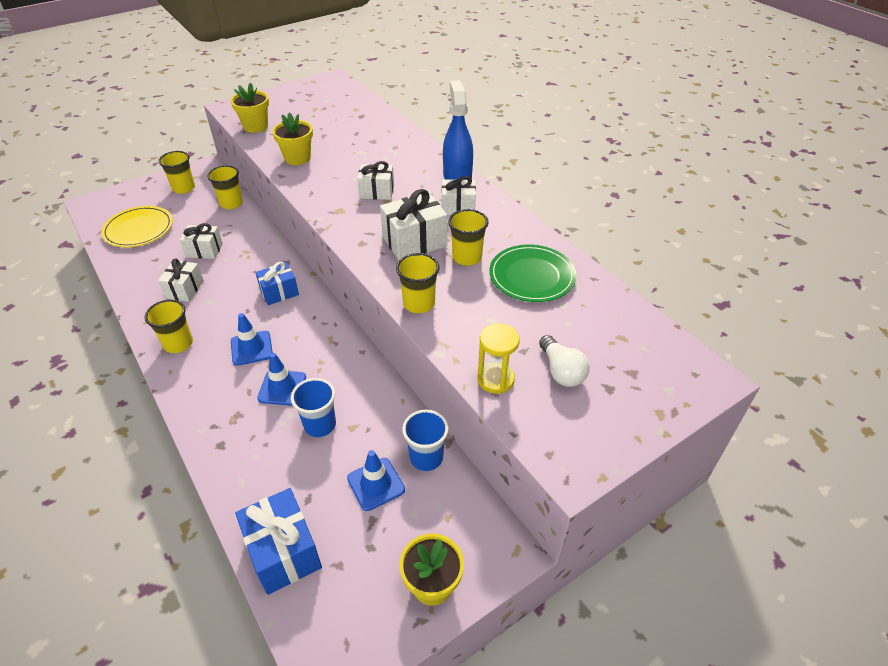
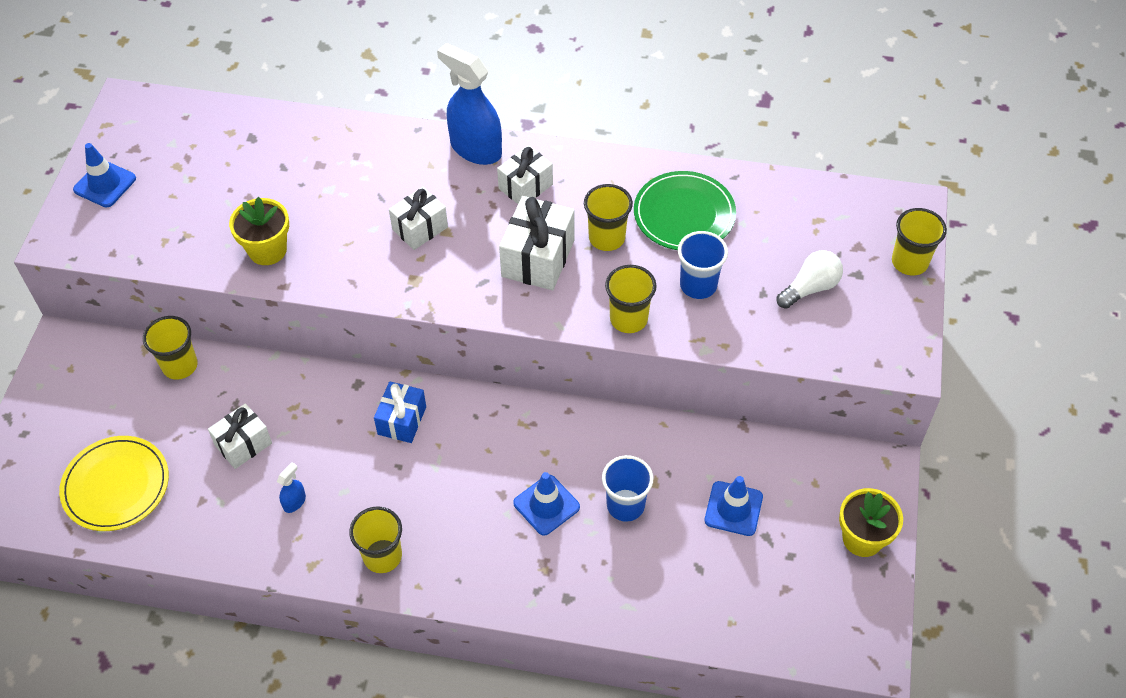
camera: 45 degrees left, 10 degrees up
yellow cup [158,151,195,194] -> yellow cup moved to [892,208,947,276]
white gift [158,259,204,302] -> blue spray bottle [277,462,306,513]
yellow flower pot [230,82,269,133] -> none
blue traffic cone [231,313,273,366] -> blue traffic cone moved to [73,143,136,207]
blue gift [235,488,322,595] -> none
blue cup [402,410,449,471] -> blue cup moved to [678,231,728,299]
yellow hourglass [477,324,520,394] -> none
white light bulb [539,335,590,387] -> white light bulb turned 60 degrees counterclockwise [777,250,843,309]

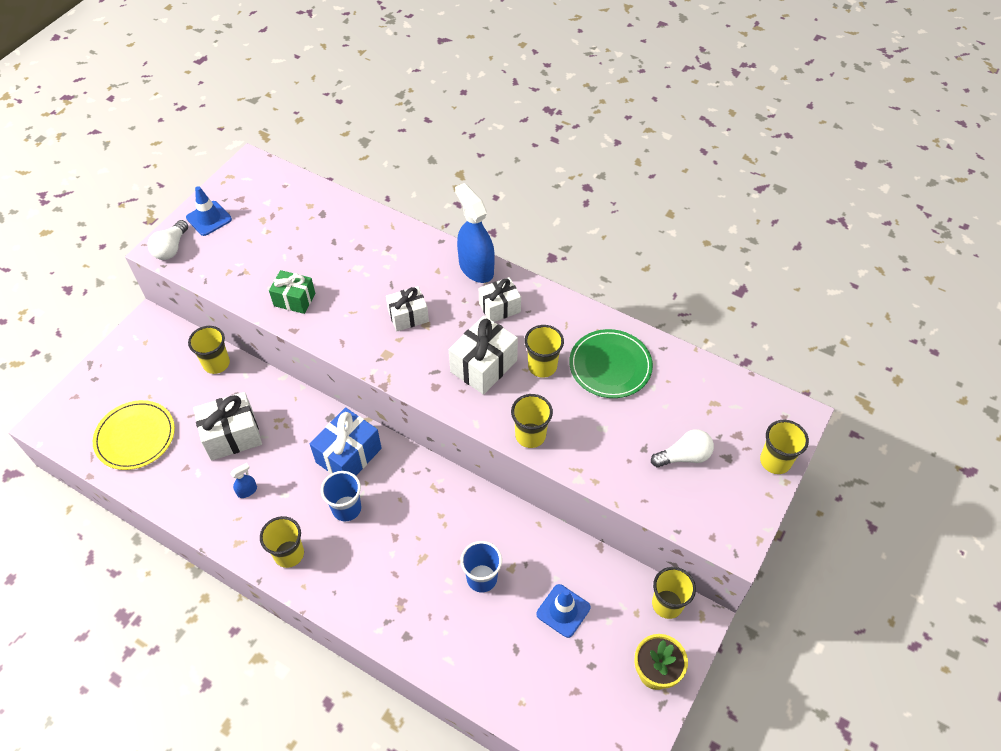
camera: 20 degrees right, 0 degrees up
white gift [208,403,272,469] -> white gift [193,392,262,461], size x1.51
yellow flower pot [229,197,289,265] -> green gift [269,270,315,314]
blue gift [374,381,426,443] -> blue gift [310,407,382,476], size x1.51
blue traffic cone [513,472,580,536] -> none
blue cup [678,231,728,299] -> blue cup moved to [321,471,361,521]
none -> white light bulb [148,220,188,260]
none -> yellow cup [652,567,696,619]

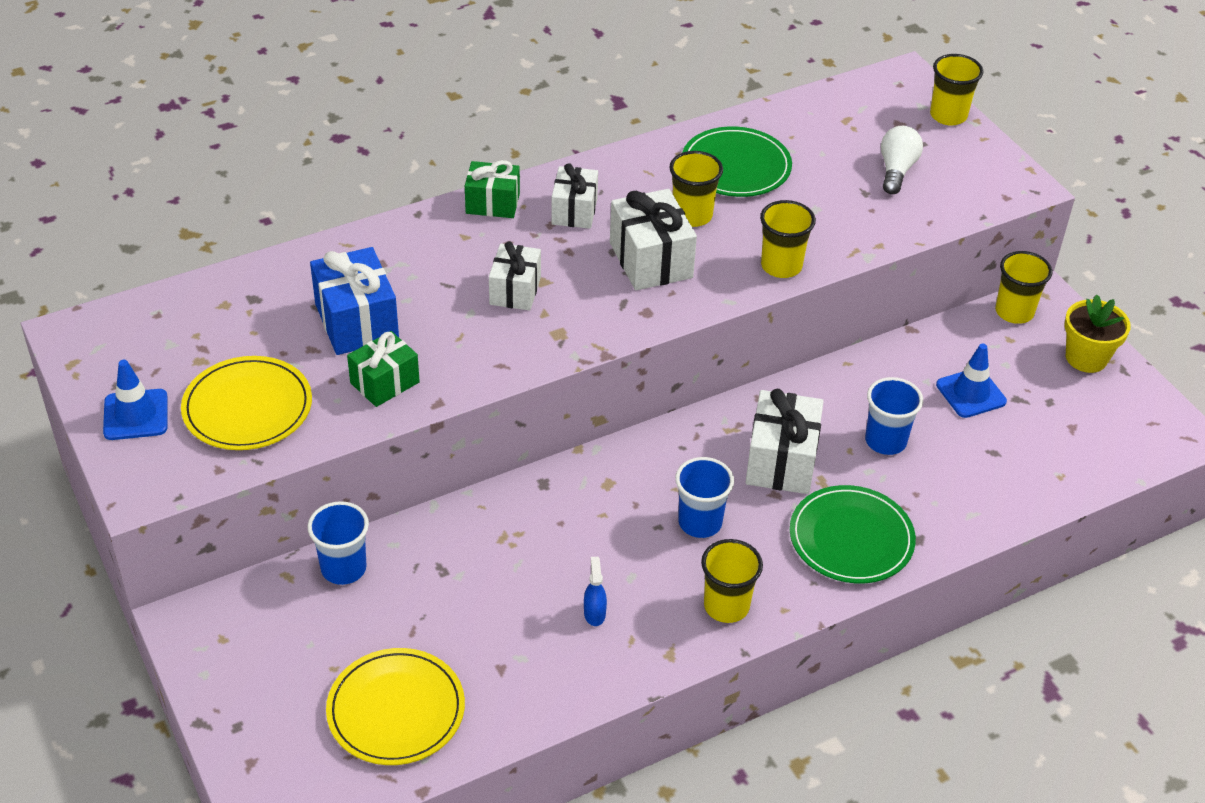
camera: 60 degrees left, 10 degrees down
white light bulb [148,220,188,260] -> none
yellow cup [188,326,230,374] -> blue cup [308,501,369,585]
white gift [193,392,262,461] -> white gift moved to [745,389,824,494]
blue gift [310,407,382,476] -> blue gift moved to [310,247,399,355]
blue spray bottle [455,183,495,283] -> green gift [465,160,520,218]
none -> yellow plate [181,356,312,450]
none -> green plate [790,485,916,583]

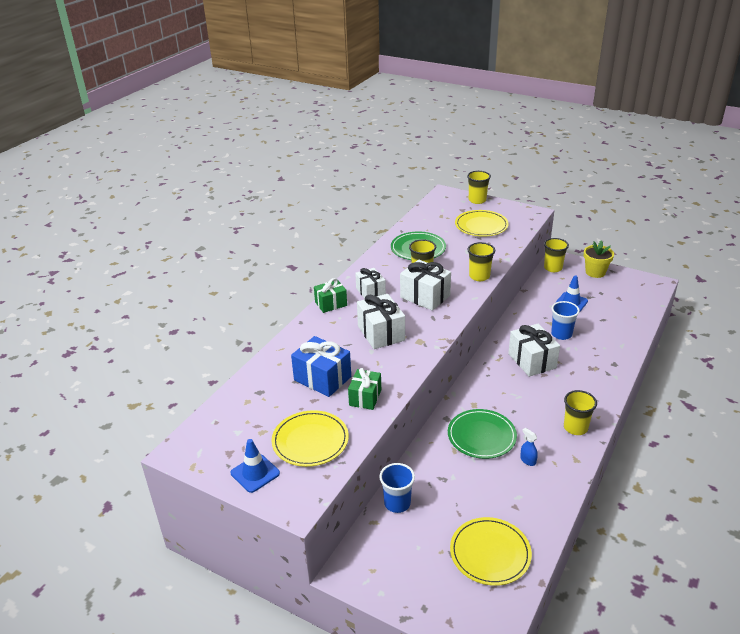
camera: 30 degrees left, 10 degrees down
white gift [489,241,541,311] -> white gift [357,294,405,349], size x1.51
blue cup [675,457,734,538] -> none
green plate [790,485,916,583] -> green plate moved to [448,409,517,459]
white light bulb [881,126,923,194] -> yellow plate [455,210,509,237]

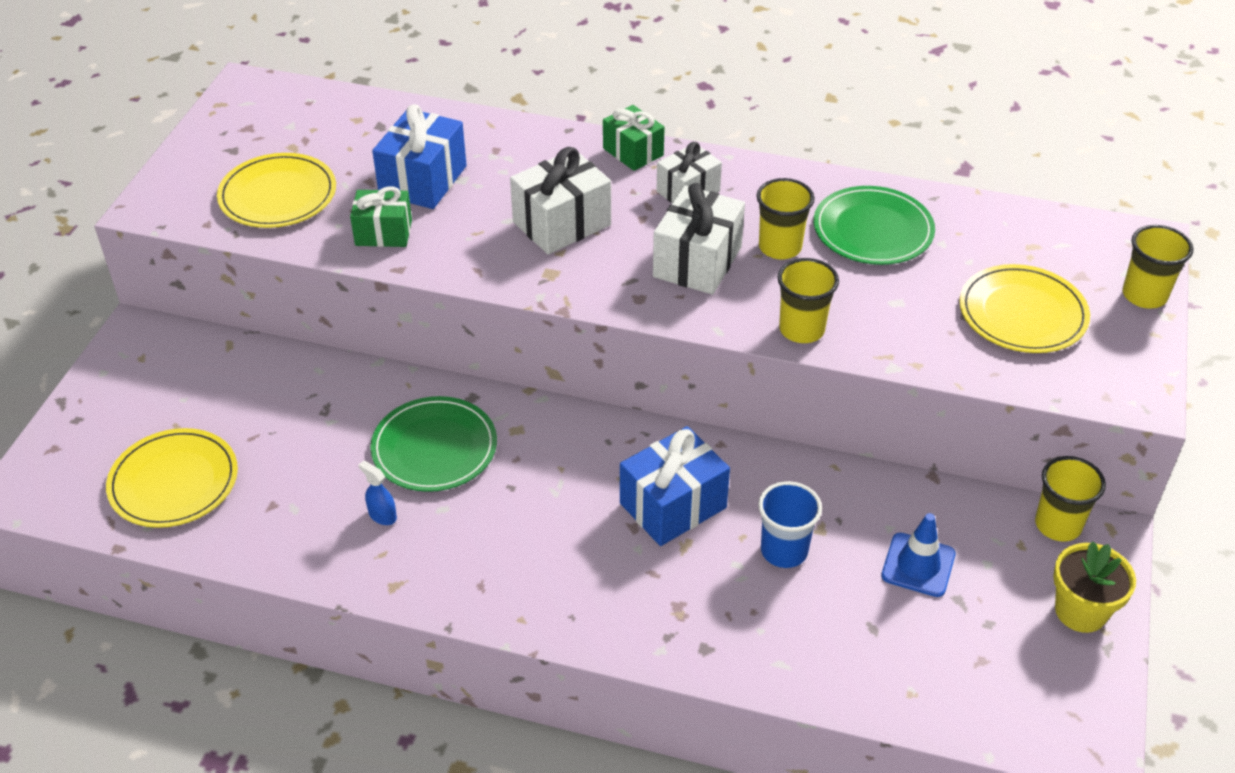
camera: 75 degrees right, 10 degrees up
blue traffic cone [231,439,280,493] -> none
blue cup [379,463,415,513] -> none
white gift [508,324,560,377] -> blue gift [620,426,730,546]
blue spray bottle [520,428,538,466] -> blue spray bottle turned 90 degrees counterclockwise [358,461,397,525]
yellow cup [564,390,597,435] -> none

